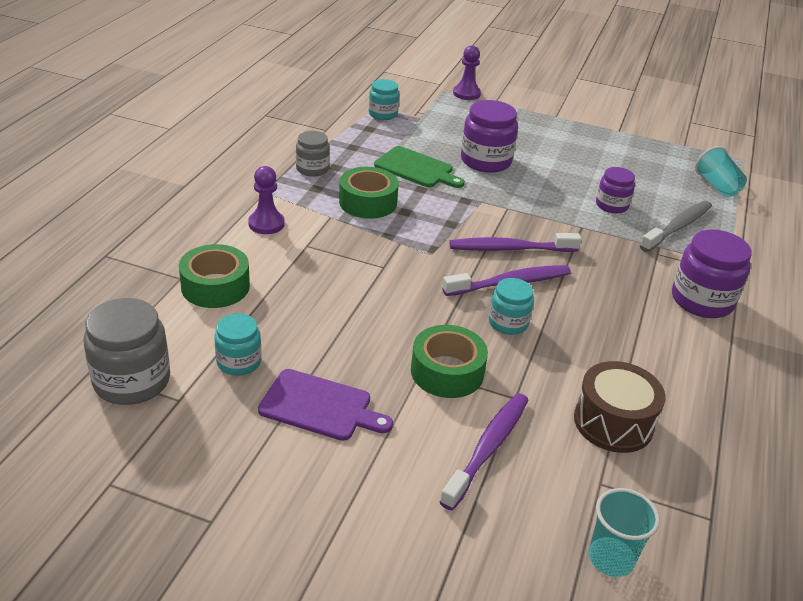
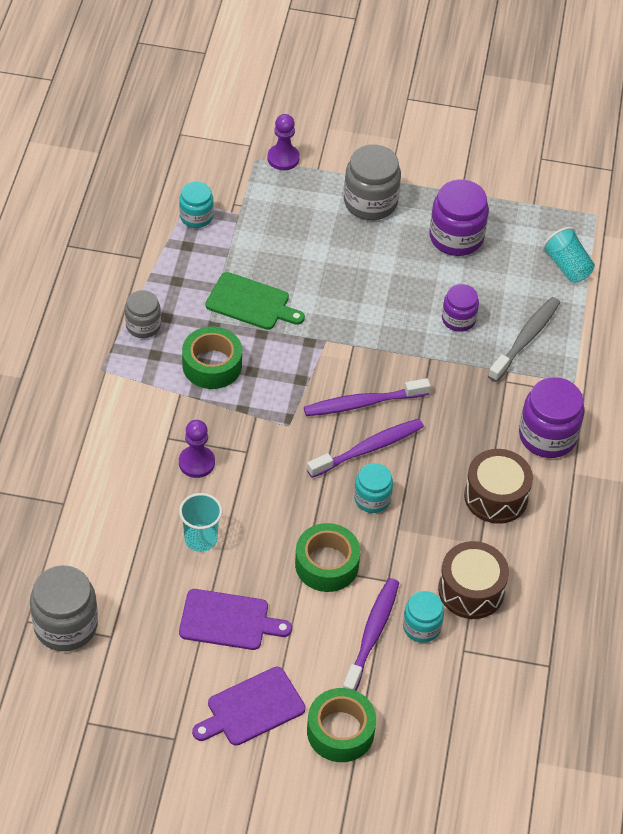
camera: 10 degrees left, 15 degrees up
green tape [179,244,250,308] -> green tape moved to [307,688,376,762]
turquoise jar [214,313,261,376] -> turquoise jar moved to [403,591,444,643]
purple pawn [248,166,285,234] -> purple pawn moved to [179,420,215,478]
purple jar [461,100,518,173] -> purple jar moved to [430,180,489,256]
turquoise cup [589,488,660,577] -> turquoise cup moved to [179,493,222,552]
none -> purple cutting board [192,667,306,746]
none -> grey jar [344,145,401,220]
none -> brown drum [464,449,533,524]

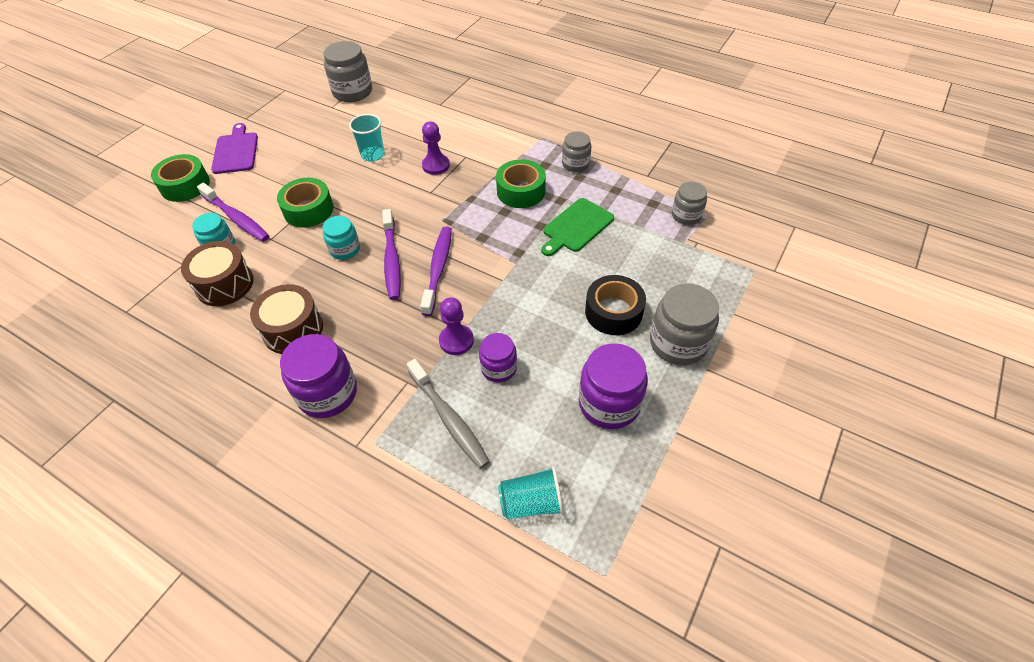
camera: 115 degrees right, 0 degrees up
turquoise jar [179,182,214,228] -> grey jar [672,182,707,225]
purple cutting board [179,589,292,650] -> none
purple pawn [267,114,300,170] -> purple pawn moved to [439,297,474,355]
none -> black tape [585,275,646,335]

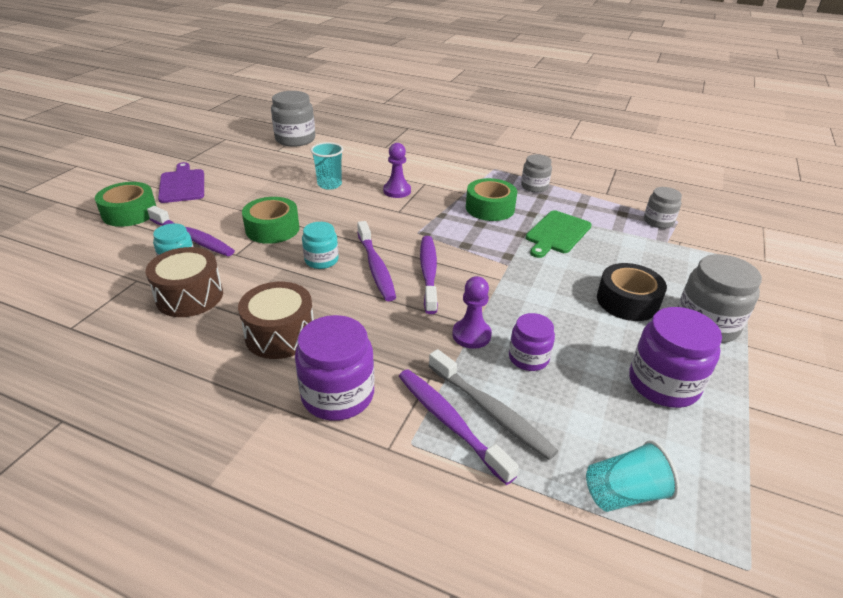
camera: 10 degrees left, 15 degrees down
none -> purple toothbrush [399,369,519,485]

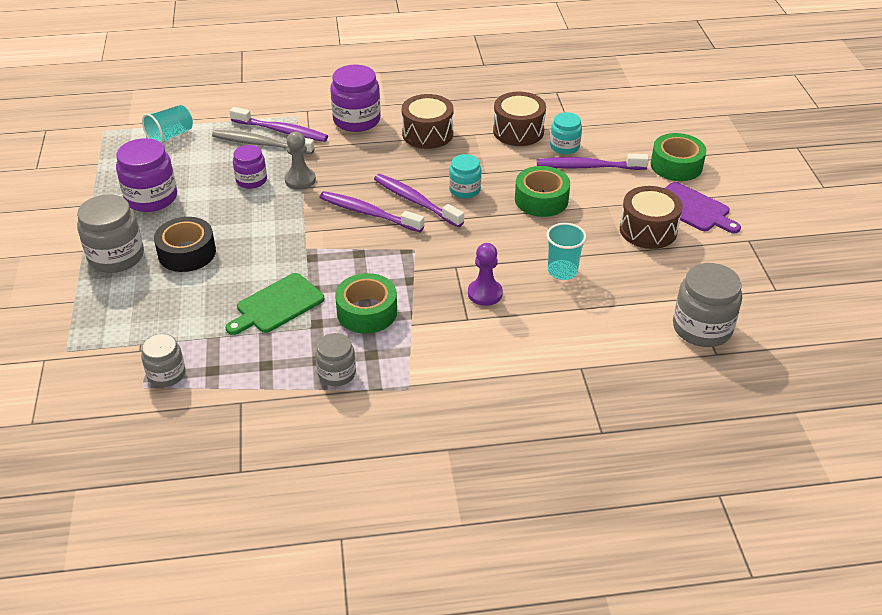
camera: 150 degrees right, 5 degrees up
purple toothbrush [420,236,438,314] -> purple toothbrush turned 150 degrees clockwise [319,191,424,232]
purple pawn [453,276,492,349] -> grey pawn [285,132,316,189]
green cutting board [526,210,592,258] -> green cutting board turned 135 degrees counterclockwise [226,273,325,335]
none -> brown drum [620,186,683,249]

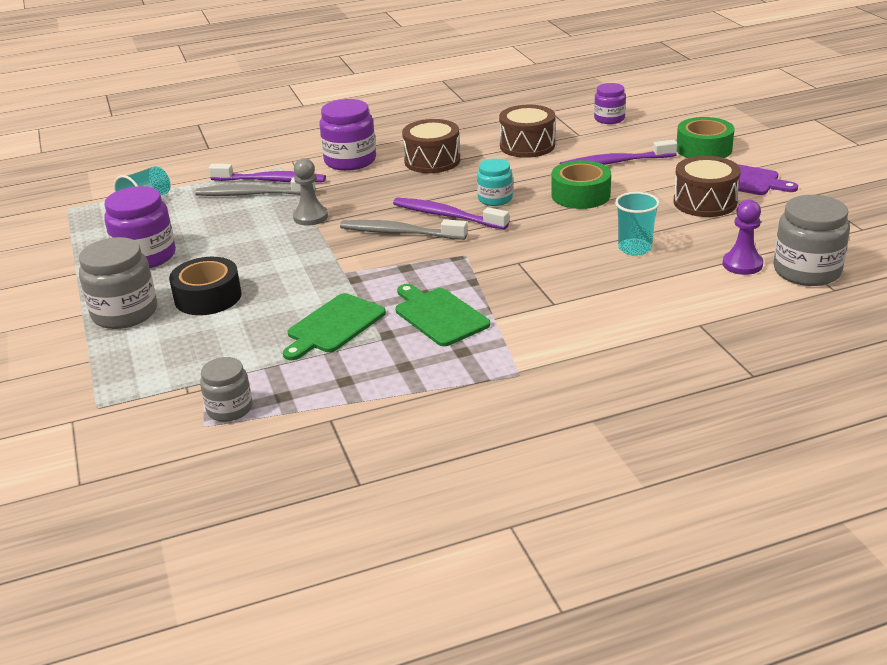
camera: 10 degrees left, 10 degrees down
purple jar [233,145,267,189] -> purple jar moved to [594,83,626,124]
grey jar [315,333,356,386] -> none
purple toothbrush [319,191,424,232] -> grey toothbrush [340,219,468,240]
green tape [335,273,397,334] -> green cutting board [395,284,490,346]
purple pawn [468,243,503,306] -> purple pawn moved to [722,200,763,275]
turquoise jar [550,112,582,154] -> none

